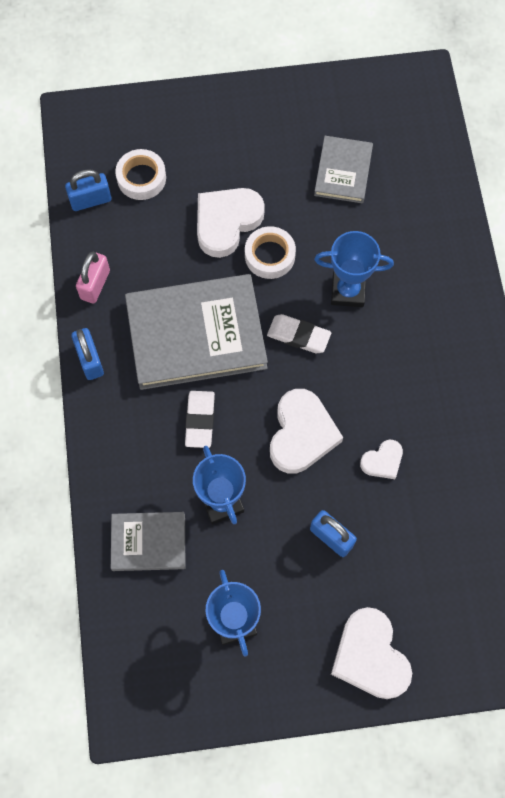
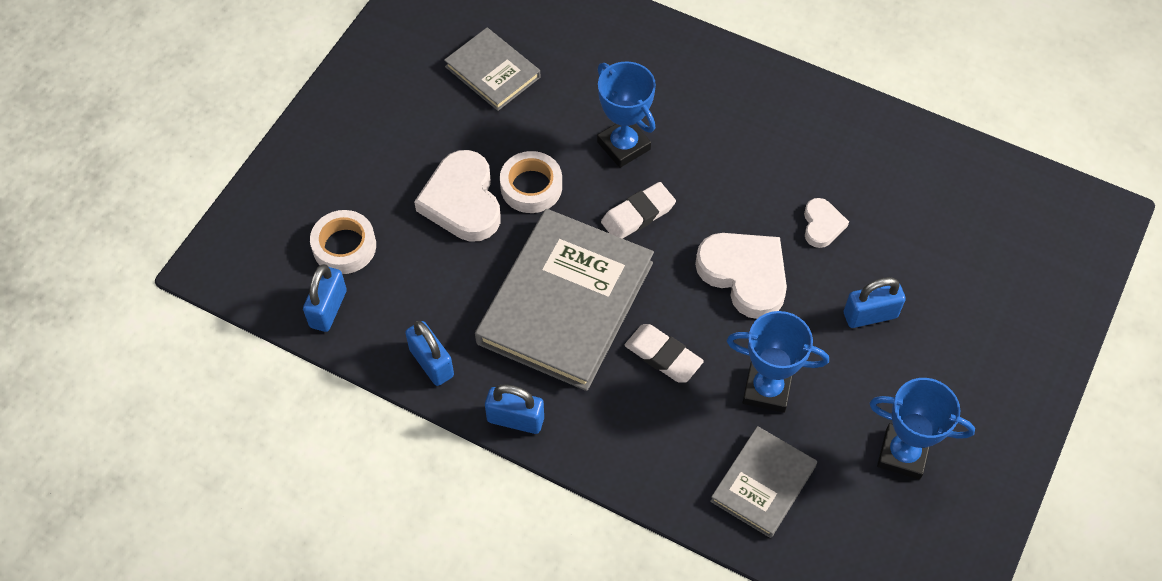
camera: 55 degrees left, 10 degrees down
pink padlock [76,252,110,303] -> blue padlock [405,321,454,386]
blue trophy [314,231,394,307] -> blue trophy turned 75 degrees counterclockwise [597,61,656,168]
white heart [331,607,412,699] -> none

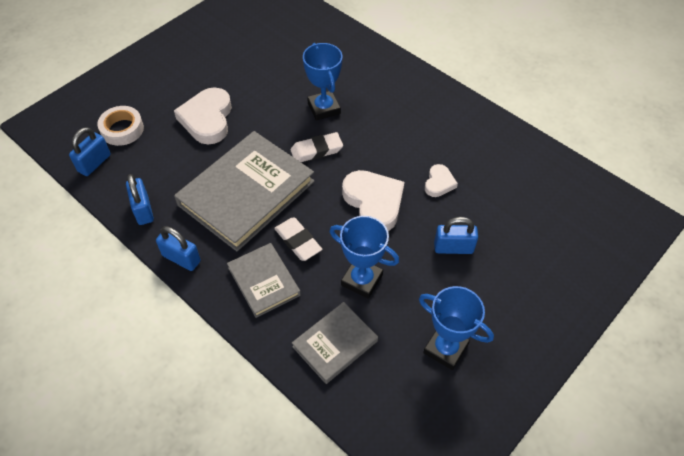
camera: 15 degrees right, 5 degrees down
grey book [444,28,540,111] -> grey book moved to [227,243,301,318]
white tape [500,151,562,213] -> none

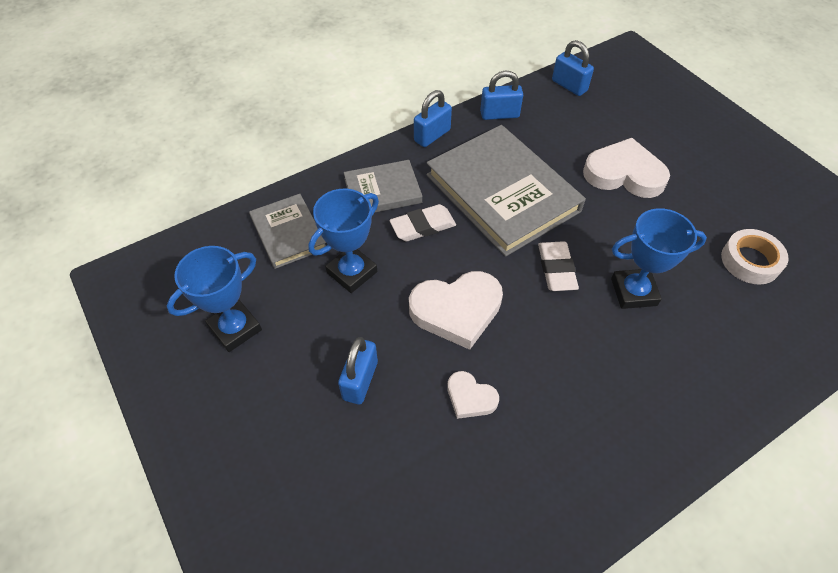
camera: 105 degrees right, 0 degrees up
white tape [97,106,144,146] -> white tape moved to [721,229,789,285]

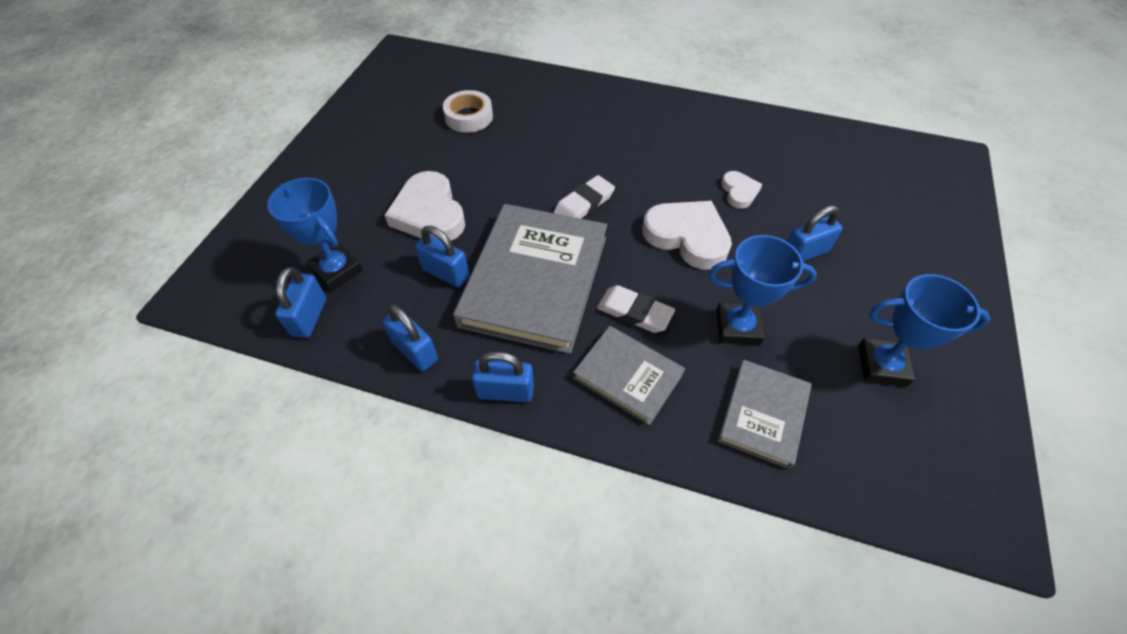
camera: 130 degrees left, 0 degrees up
blue trophy [611,208,707,309] -> blue trophy moved to [267,178,363,291]
none -> blue padlock [415,226,469,287]

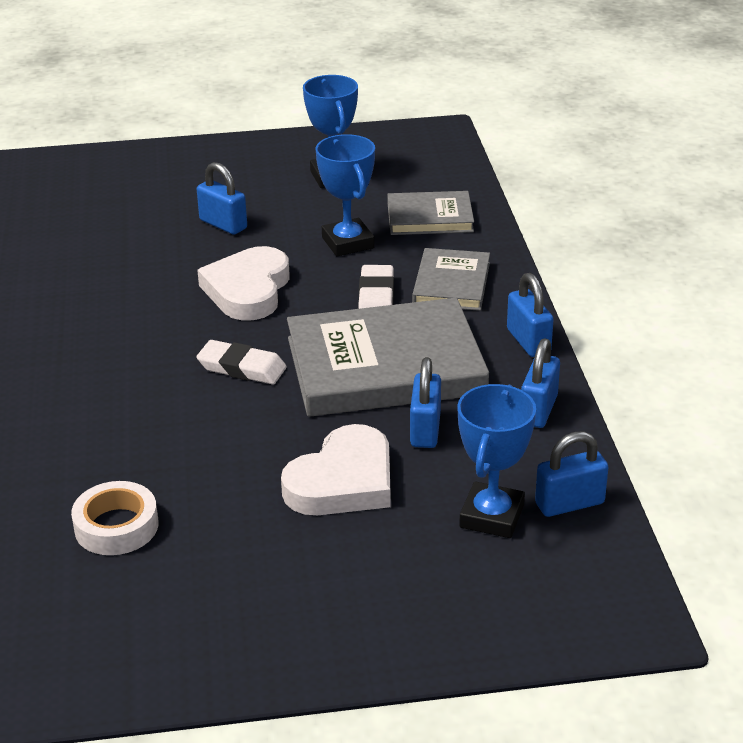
camera: 115 degrees left, 20 degrees down
white heart [721,171,762,209] -> none

